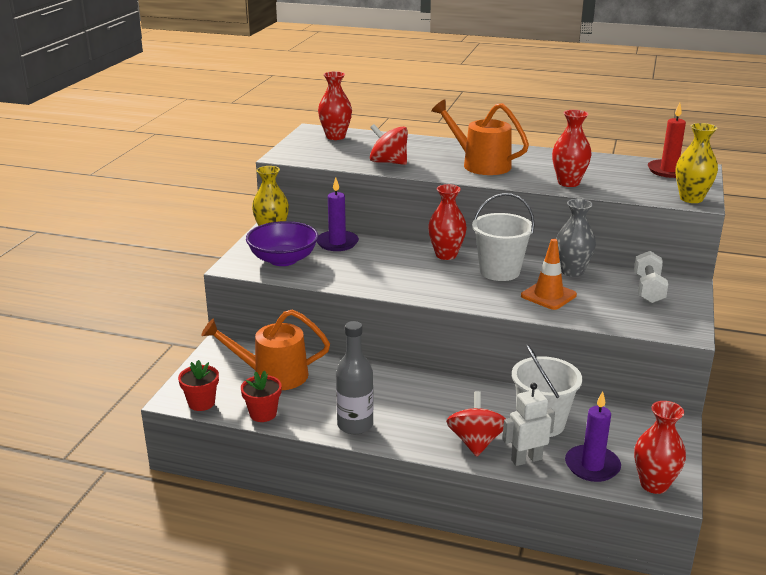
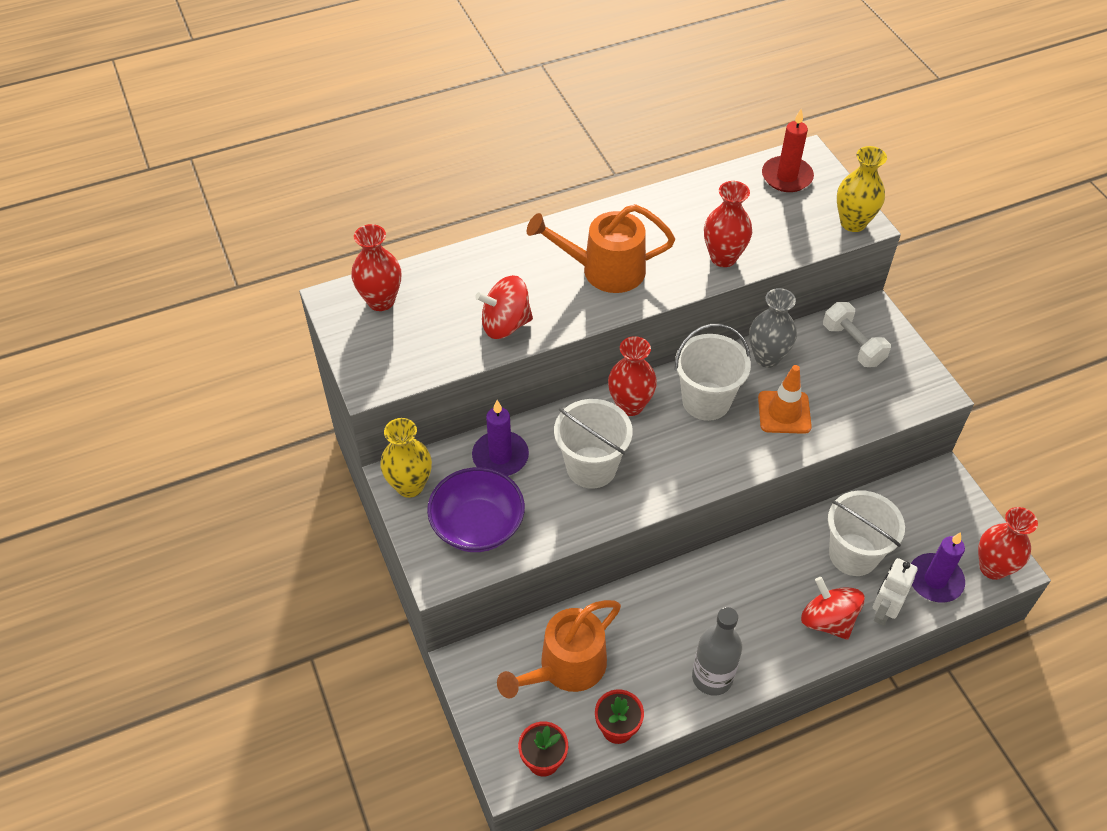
camera: 40 degrees left, 25 degrees up
none -> white bucket [554,399,633,489]

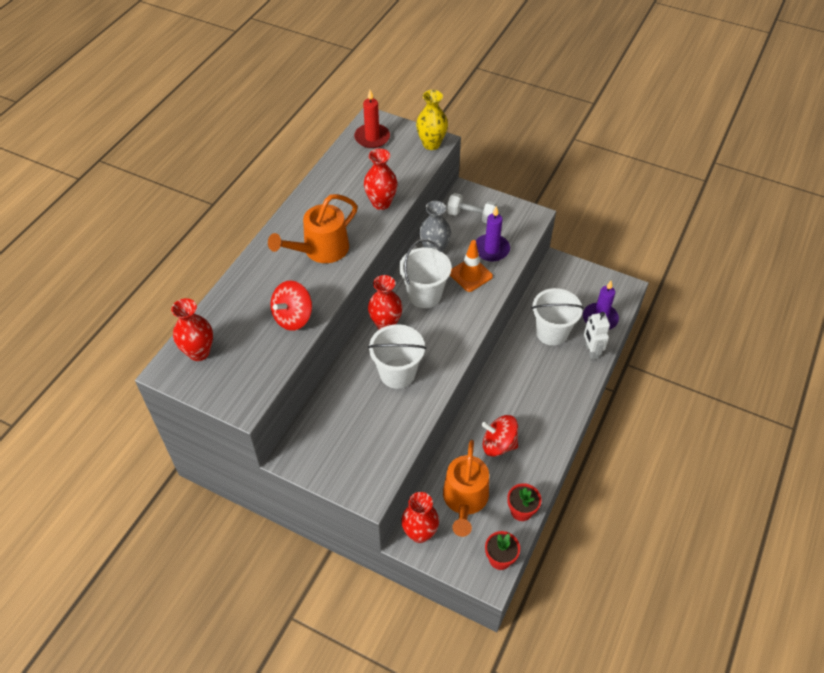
camera: 40 degrees left, 0 degrees up
yellow vase [380,418,432,498] -> none
purple bowl [427,467,525,552] -> none
purple candle [472,400,529,476] -> purple candle moved to [476,206,510,262]
grey bottle [692,607,742,696] -> none
red spinning top [801,577,865,640] -> red spinning top moved to [482,415,518,457]
red vase [978,507,1038,580] -> red vase moved to [401,492,439,543]

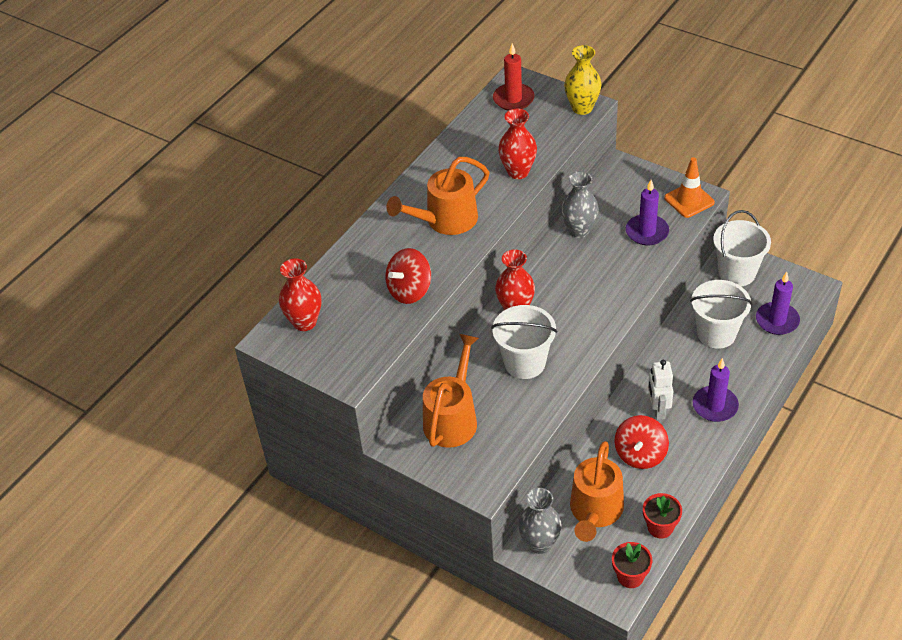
camera: 10 degrees right, 5 degrees down
white bucket [399,239,452,308] -> white bucket moved to [713,210,771,286]
red vase [401,492,439,543] -> grey vase [518,488,562,554]
white dumbbell [447,193,497,223] -> none
orange traffic cone [450,240,493,292] -> orange traffic cone moved to [664,157,715,218]
red spinning top [482,415,518,457] -> red spinning top turned 90 degrees counterclockwise [614,415,669,469]
white robot [584,312,610,360] -> white robot moved to [648,360,673,420]
none -> orange watering can [423,334,479,448]
none -> purple candle [693,358,739,422]

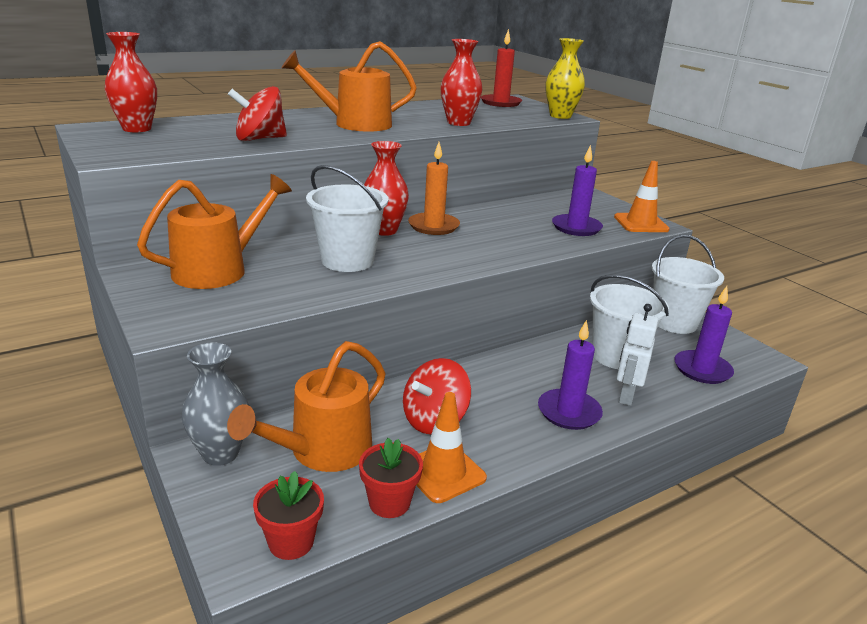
camera: 20 degrees right, 20 degrees down
grey vase [561,171,599,238] -> none
white robot [648,360,673,420] -> white robot moved to [617,304,658,406]
none -> orange candle [408,142,460,235]
none -> orange traffic cone [416,392,487,503]

